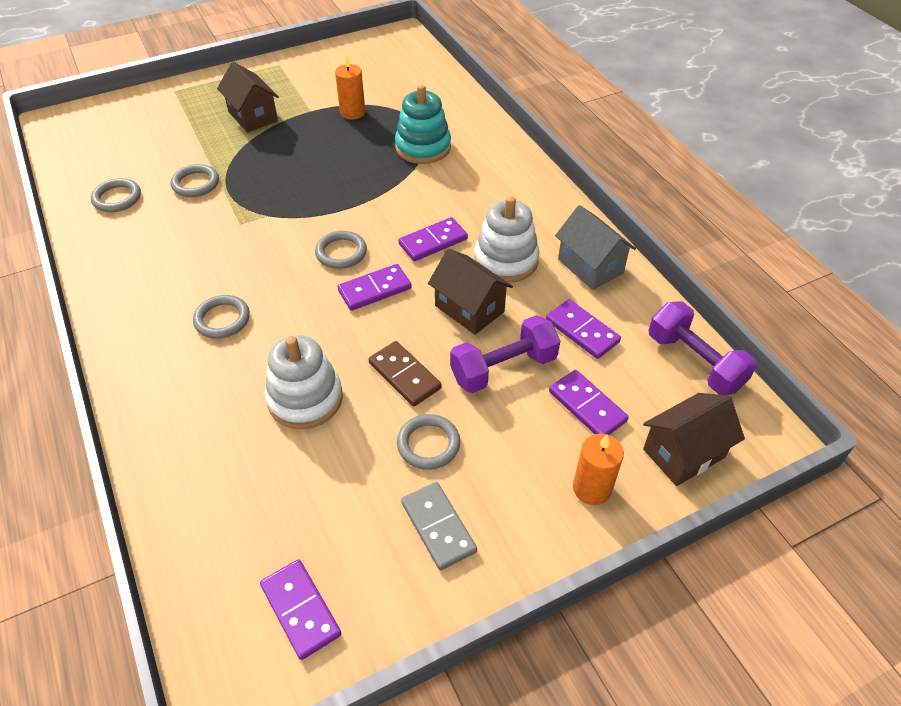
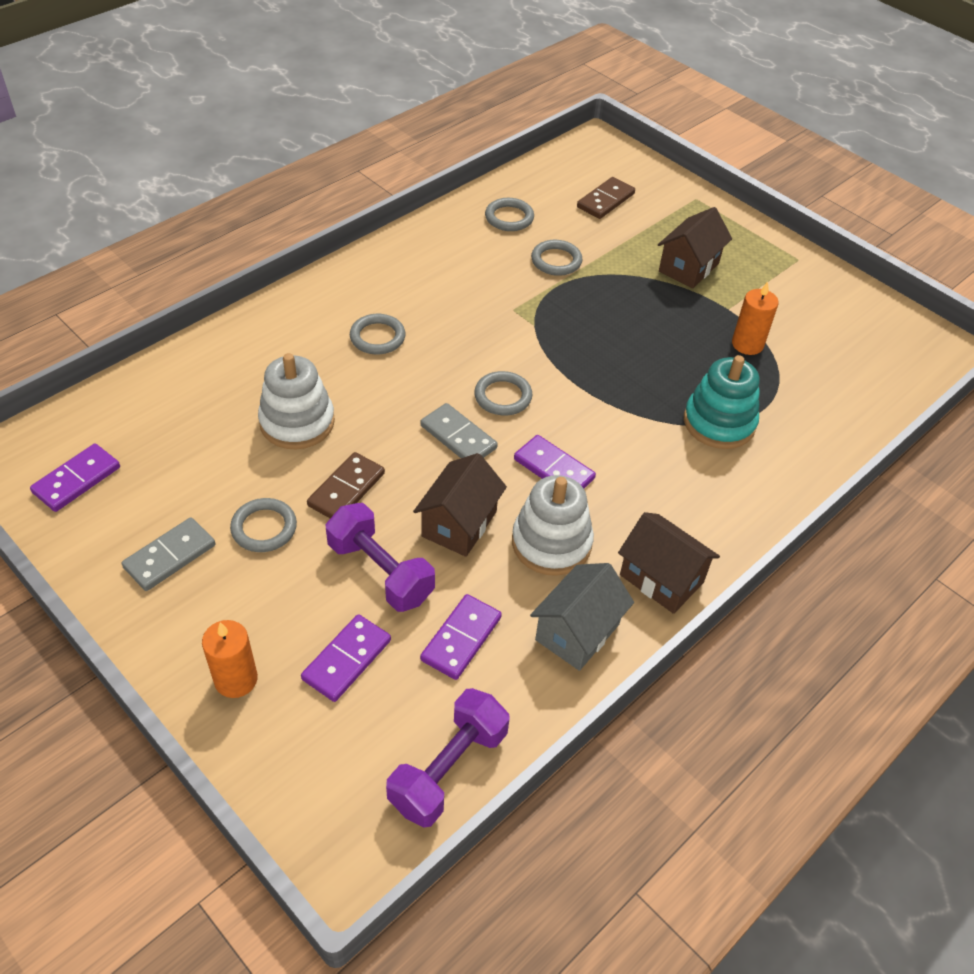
camera: 70 degrees right, 0 degrees up
purple domino [337,264,412,311] -> grey domino [421,403,498,458]
brown house [643,393,745,486] -> brown house moved to [618,512,720,614]
none -> brown domino [577,177,635,219]

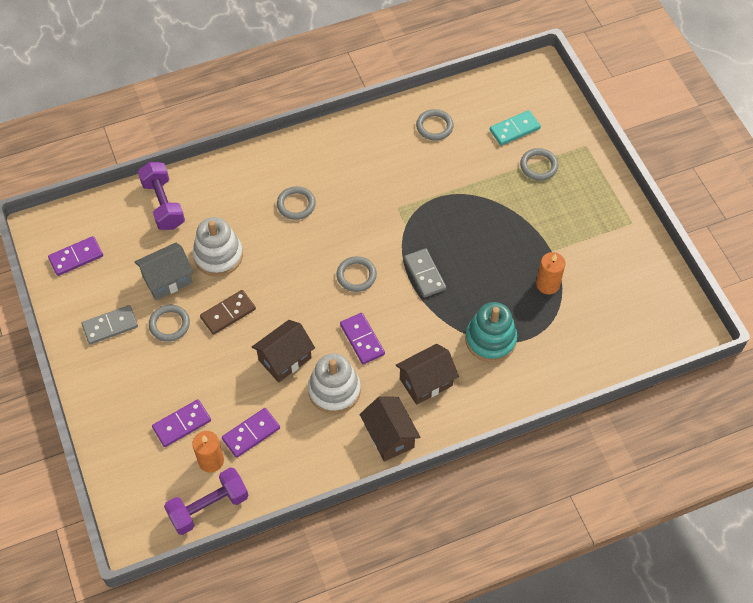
camera: 25 degrees right, 10 degrees up
orange candle [202,620,258,698] -> orange candle moved to [192,431,224,472]
purple dumbbell [326,503,435,612] -> purple dumbbell moved to [138,162,185,230]
grey domino [421,403,498,458] -> grey domino moved to [404,248,446,298]
grey house [530,563,634,671] -> grey house moved to [135,243,193,300]
grey ring [531,240,583,276] -> grey ring moved to [520,148,558,181]
brown domino [577,177,635,219] -> turquoise domino [490,110,541,146]
brown house [658,207,732,288] -> brown house moved to [396,344,459,405]

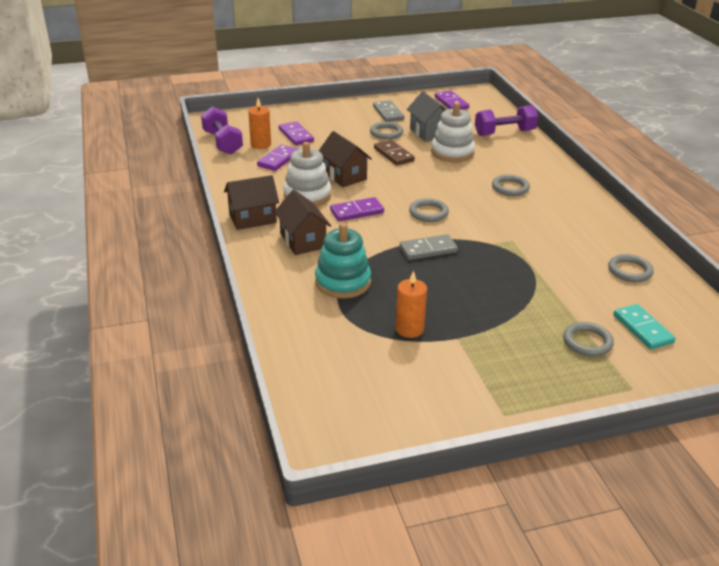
camera: 95 degrees right, 25 degrees down
purple domino [222,408,280,458] -> purple domino turned 60 degrees clockwise [257,145,298,171]

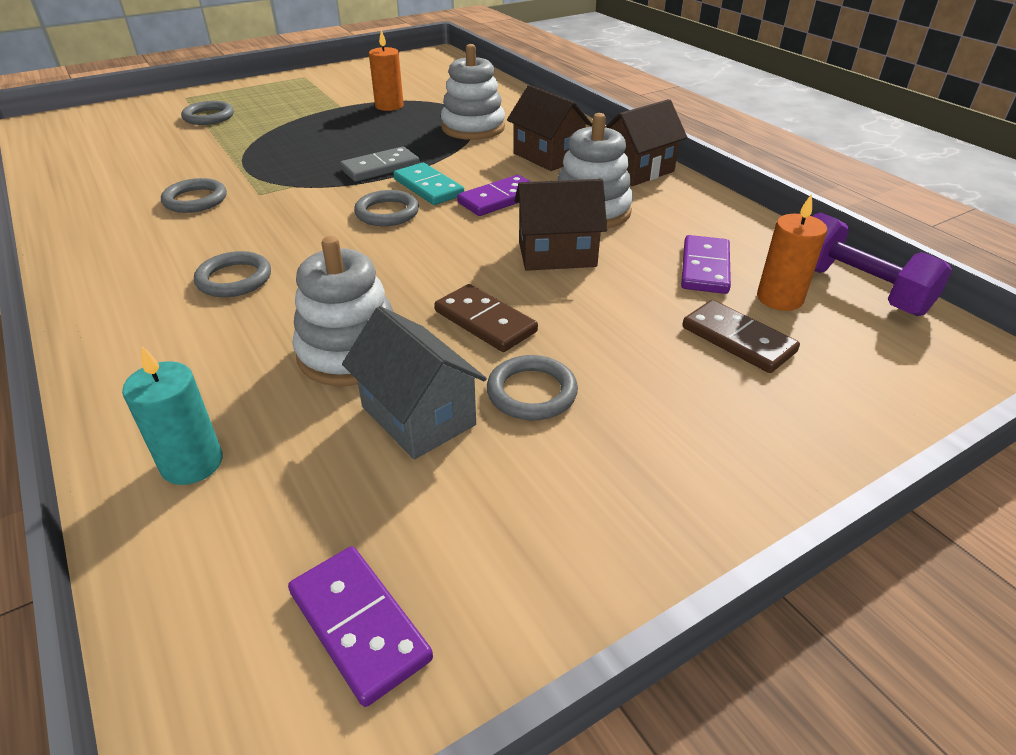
camera: 165 degrees right, 5 degrees up
purple domino [279,121,314,145] -> brown domino [682,300,800,373]
turquoise stacking toy [315,223,371,299] -> white stacking toy [441,44,505,140]
brown house [319,131,372,187] -> brown house turned 45 degrees counterclockwise [514,179,607,271]
grey domino [373,100,404,122] -> none
purple dumbbell [475,105,538,136] -> turquoise candle [122,346,223,485]
grey ring [608,254,654,282] -> grey ring moved to [161,178,227,213]
turquoise domino [614,304,676,350] -> turquoise domino moved to [393,163,464,205]

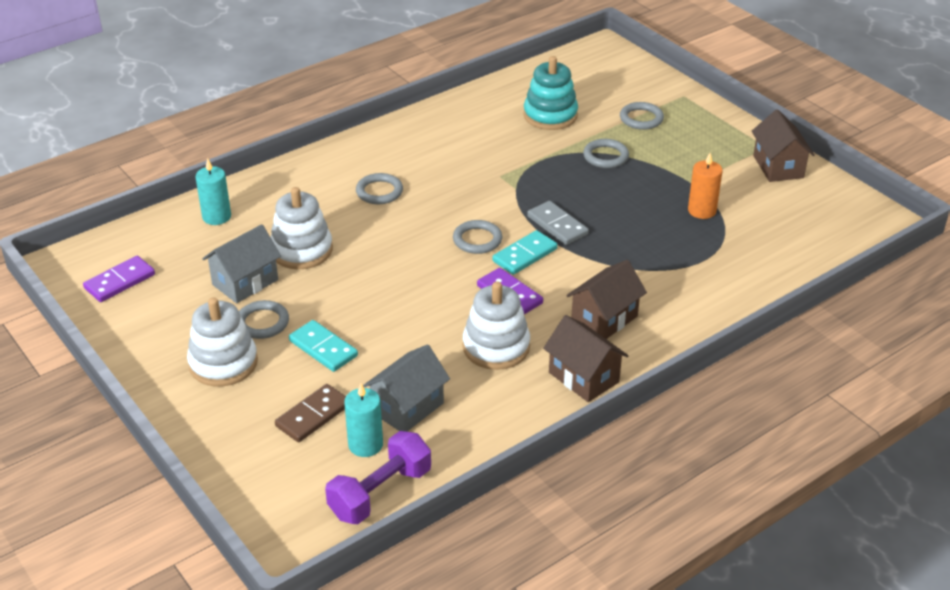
camera: 85 degrees right, 0 degrees up
grey ring [161,178,227,213] -> grey ring moved to [583,139,629,168]
brown domino [435,284,538,352] -> none
white stacking toy [441,44,505,140] -> white stacking toy moved to [187,297,258,386]
brown house [514,179,607,271] -> brown house moved to [752,109,815,182]
purple domino [681,235,731,294] -> grey house [363,344,450,432]
orange candle [757,194,827,311] -> turquoise candle [344,383,383,457]
none -> turquoise domino [289,320,358,372]
none -> turquoise stacking toy [523,56,578,130]

